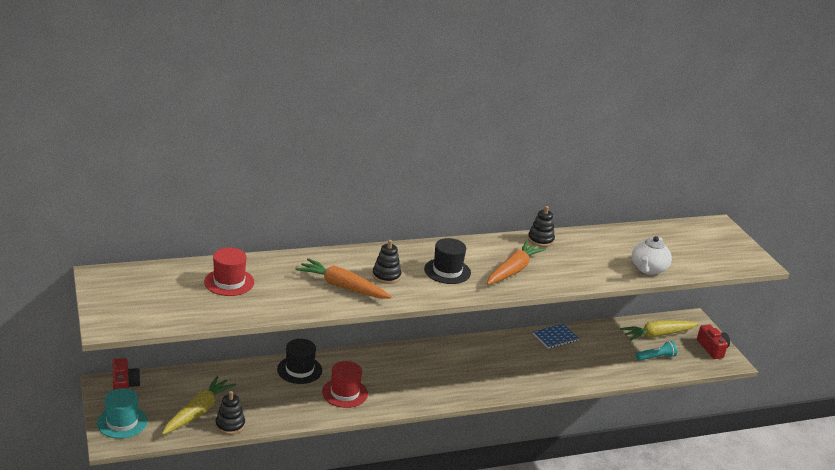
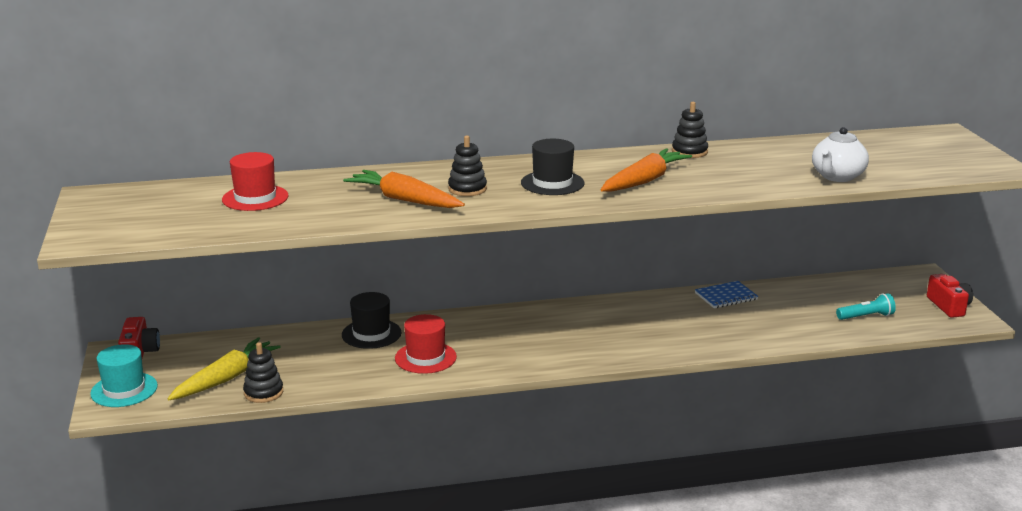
camera: 10 degrees right, 5 degrees down
yellow carrot [620,320,699,341] -> none

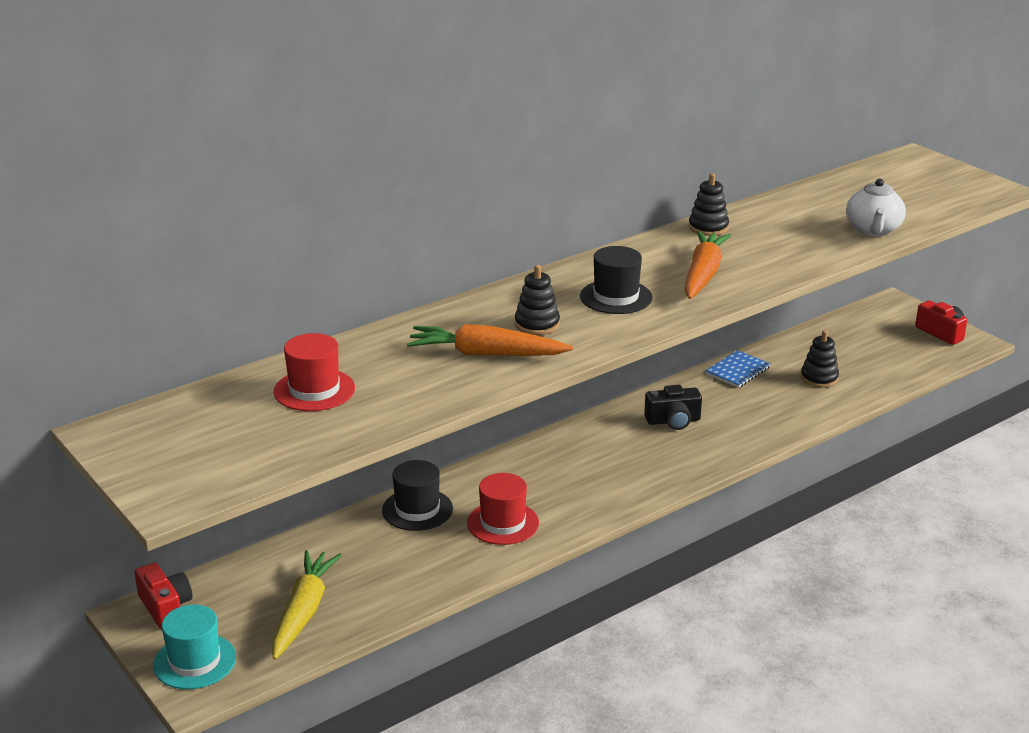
camera: 25 degrees left, 5 degrees up
black stacking toy [243,342,283,403] -> black stacking toy moved to [801,330,839,388]
turquoise flashlight [836,293,896,320] -> none
none -> black camera [644,385,702,430]

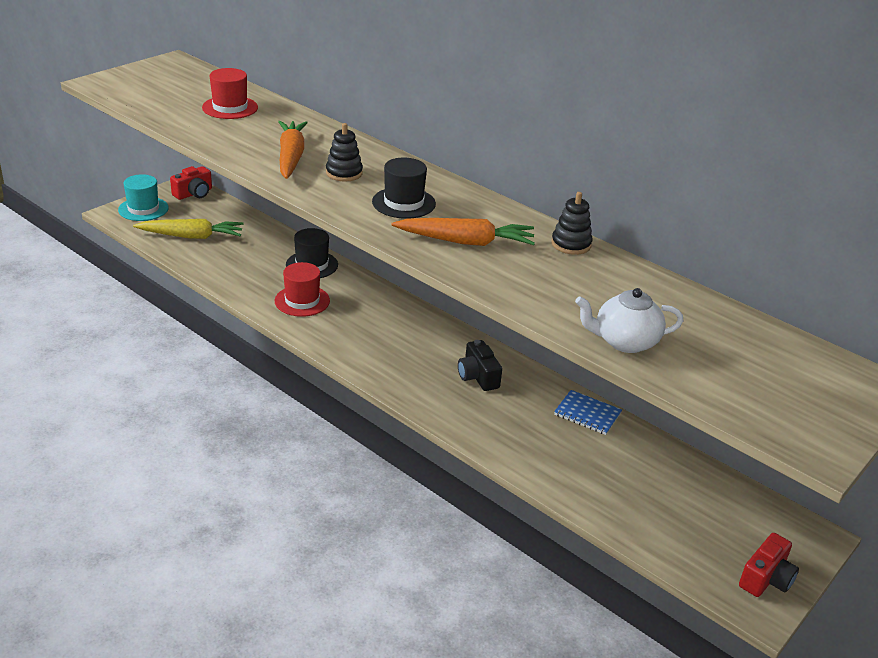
camera: 75 degrees right, 5 degrees up
black stacking toy [801,330,839,388] -> none

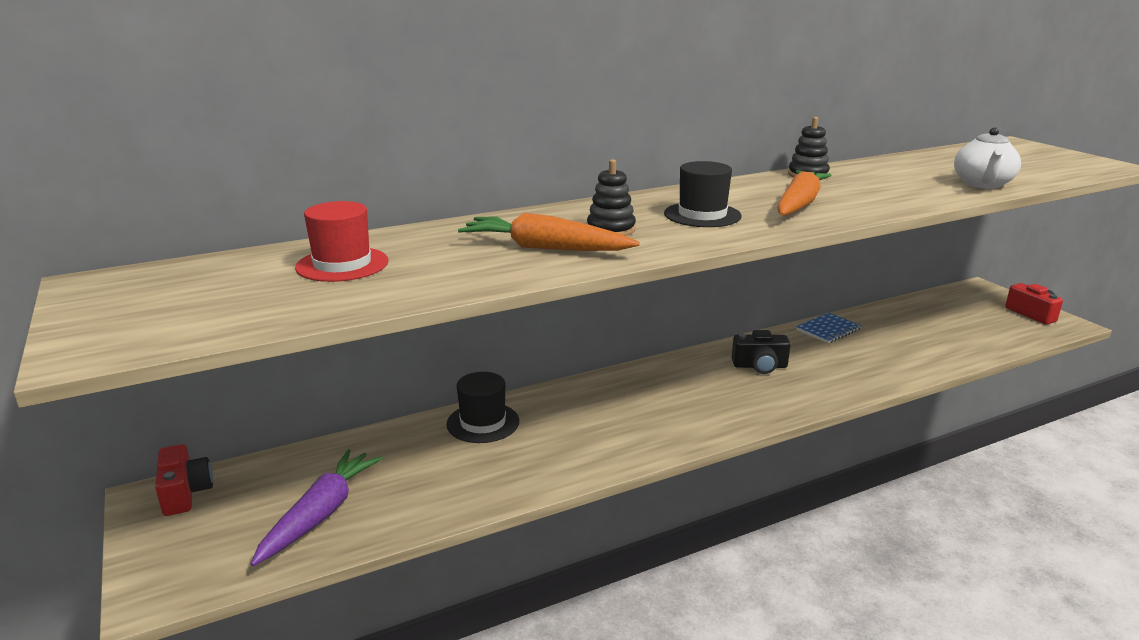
camera: 65 degrees left, 10 degrees down
turquoise hat [118,174,169,221] -> none
yellow carrot [133,219,244,239] -> purple carrot [251,449,383,566]
red hat [275,262,330,317] -> none

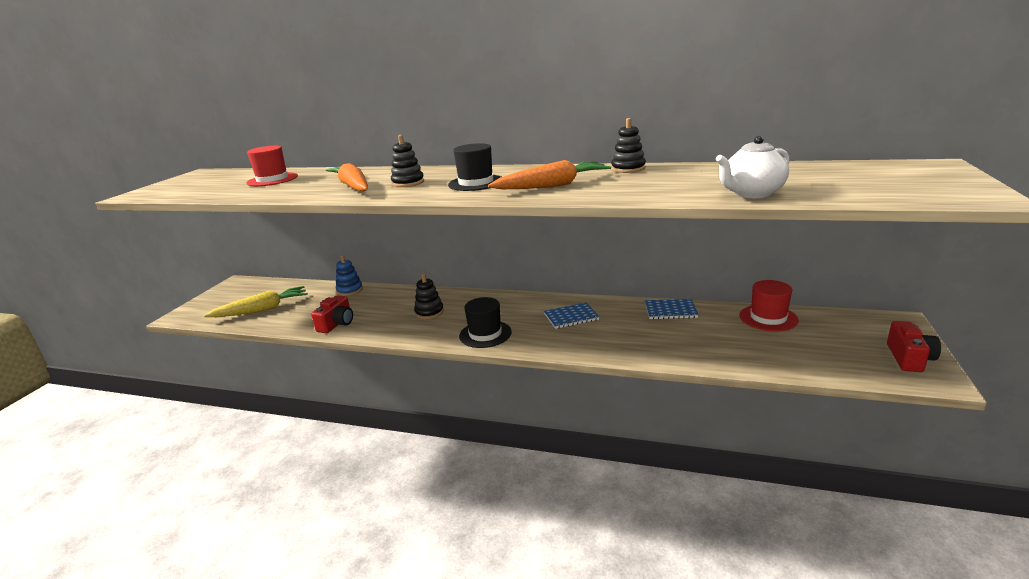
camera: 45 degrees right, 0 degrees up
red camera [155,444,213,516] -> red camera moved to [311,295,353,333]
purple carrot [251,449,383,566] -> yellow carrot [204,286,308,317]
black hat [446,372,519,443] -> black hat moved to [459,297,512,348]
black camera [731,330,791,374] -> blue notebook [544,302,599,329]
none -> blue stacking toy [336,255,363,296]
none -> black stacking toy [414,274,444,319]
none -> red hat [739,280,799,332]

